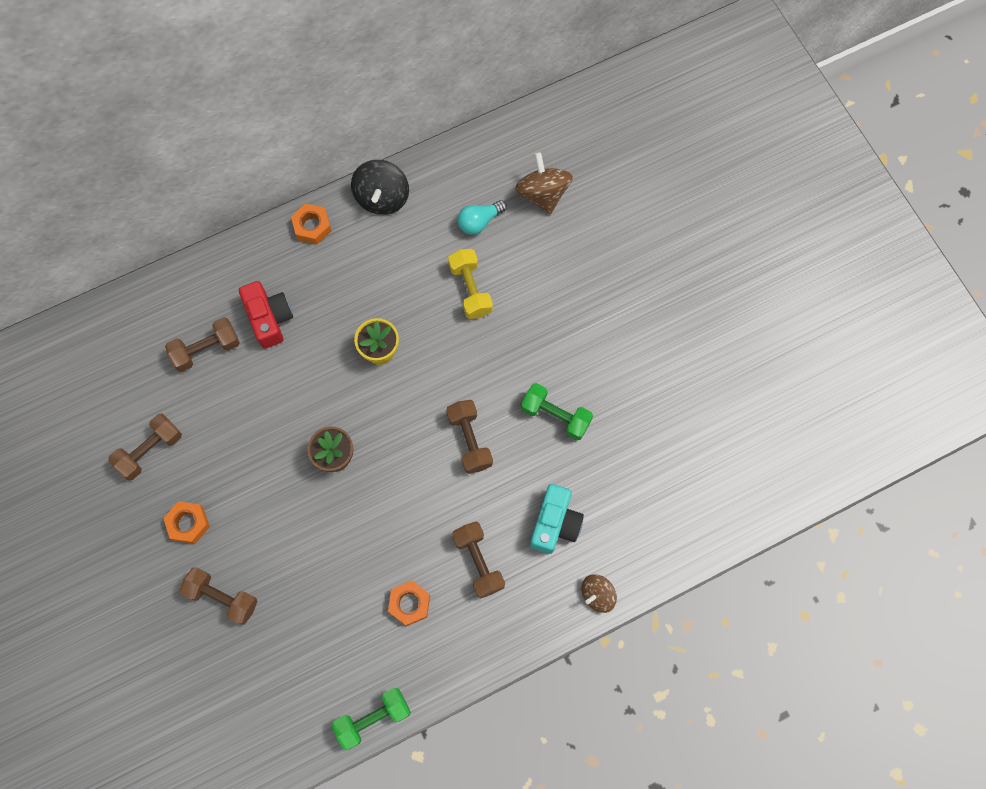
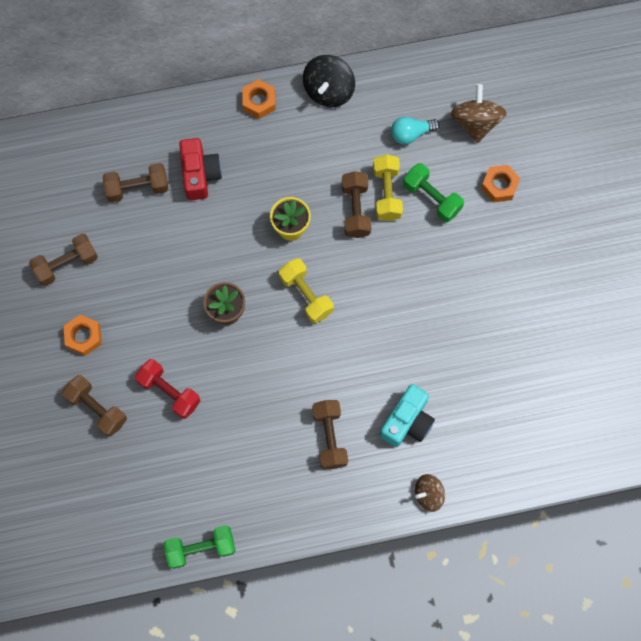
camera: 15 degrees right, 0 degrees up
orange nut [388,580,430,626] -> orange nut moved to [481,165,520,202]
brown dumbbell [446,400,493,474] -> brown dumbbell moved to [342,171,371,238]
green dumbbell [521,383,593,440] -> green dumbbell moved to [403,163,464,222]
none -> red dumbbell [135,359,200,419]
none -> yellow dumbbell [279,258,333,324]

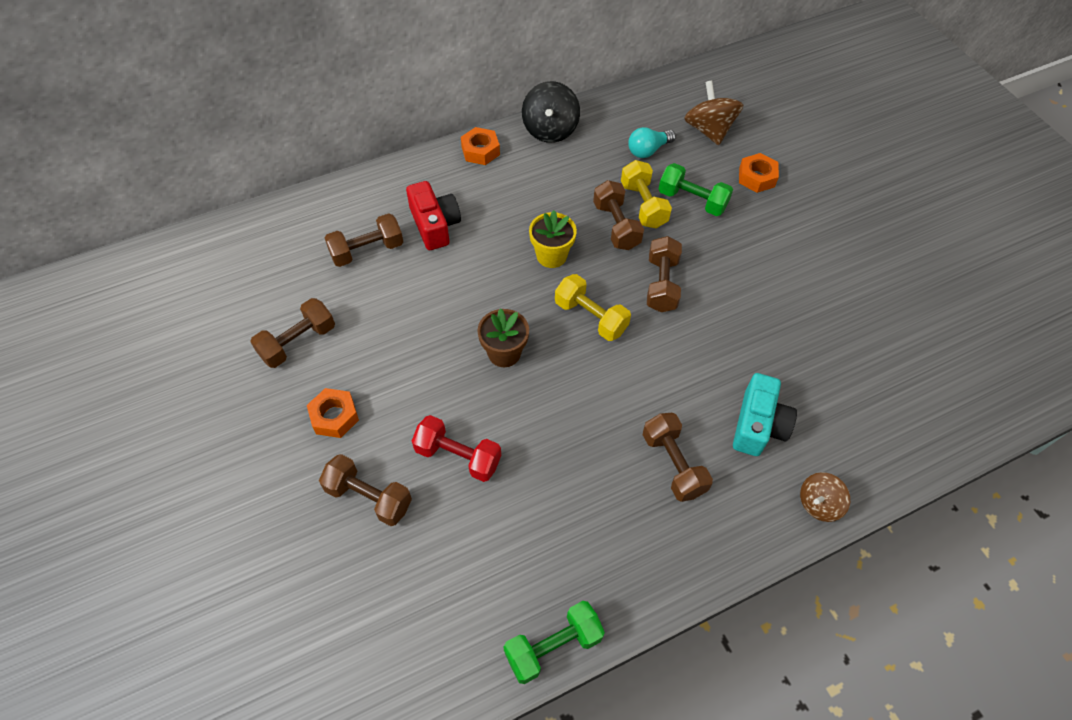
camera: 15 degrees left, 15 degrees down
none -> brown dumbbell [647,236,682,312]

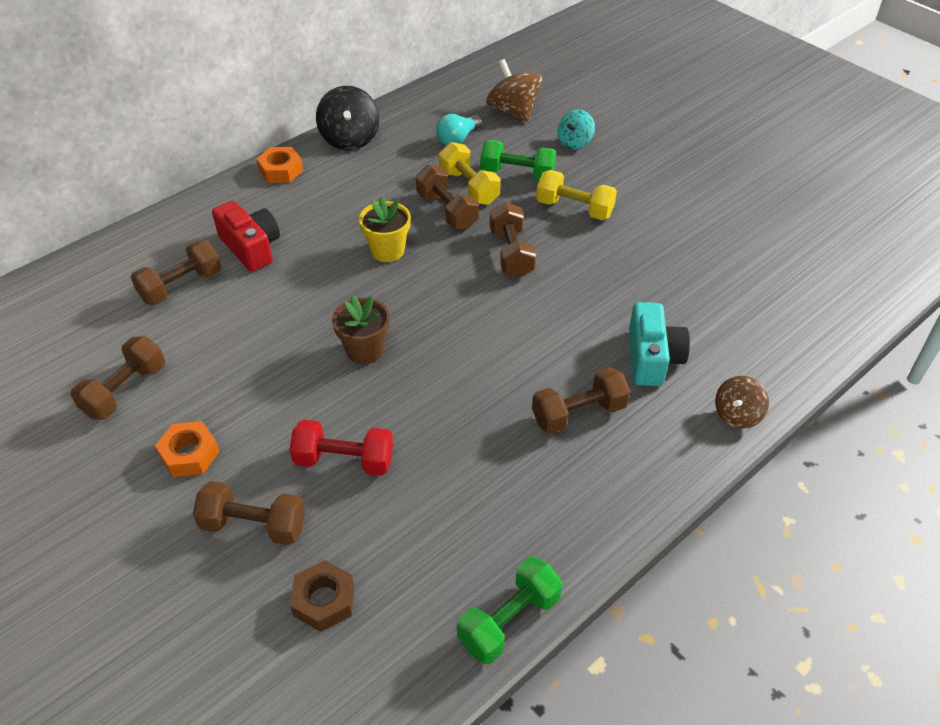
camera: 15 degrees left, 10 degrees down
yellow dumbbell [555,274,631,341] -> yellow dumbbell moved to [536,170,617,220]
brown dumbbell [643,413,713,502] -> brown dumbbell turned 75 degrees counterclockwise [532,367,631,434]
orange nut [739,153,779,193] -> turquoise spinning top [557,110,595,150]
none -> brown nut [290,560,354,632]

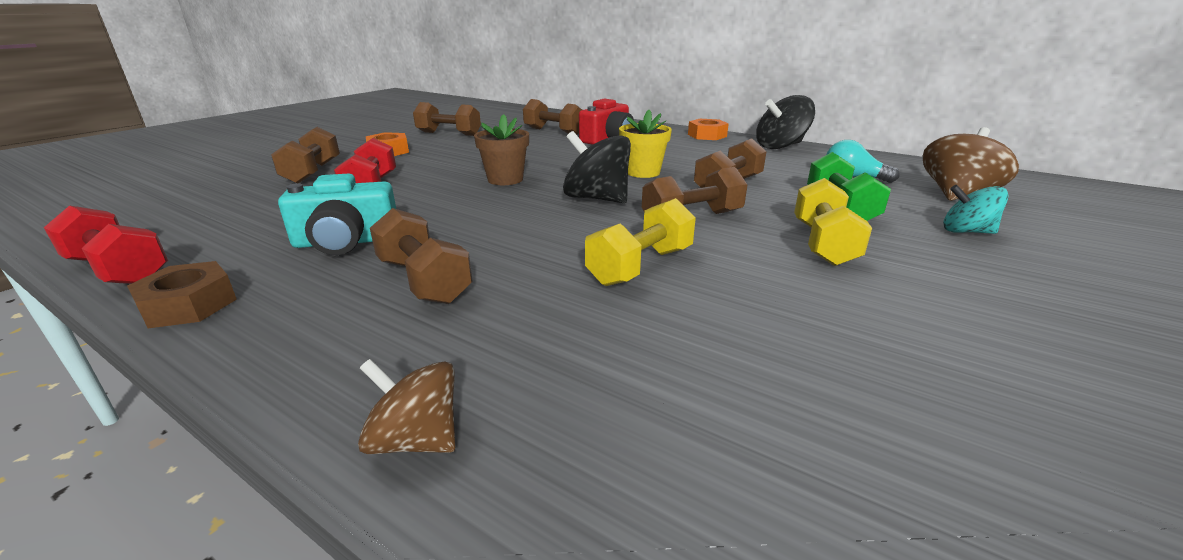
camera: 75 degrees right, 20 degrees down
brown nut [290,560,354,632] -> brown nut moved to [127,261,237,328]
yellow dumbbell [439,142,501,205] -> yellow dumbbell moved to [585,198,696,286]
green dumbbell [457,557,563,664] -> red dumbbell [44,205,168,284]
turquoise camera [629,302,690,386] -> turquoise camera moved to [278,174,396,255]
none -> black spinning top [563,131,631,203]

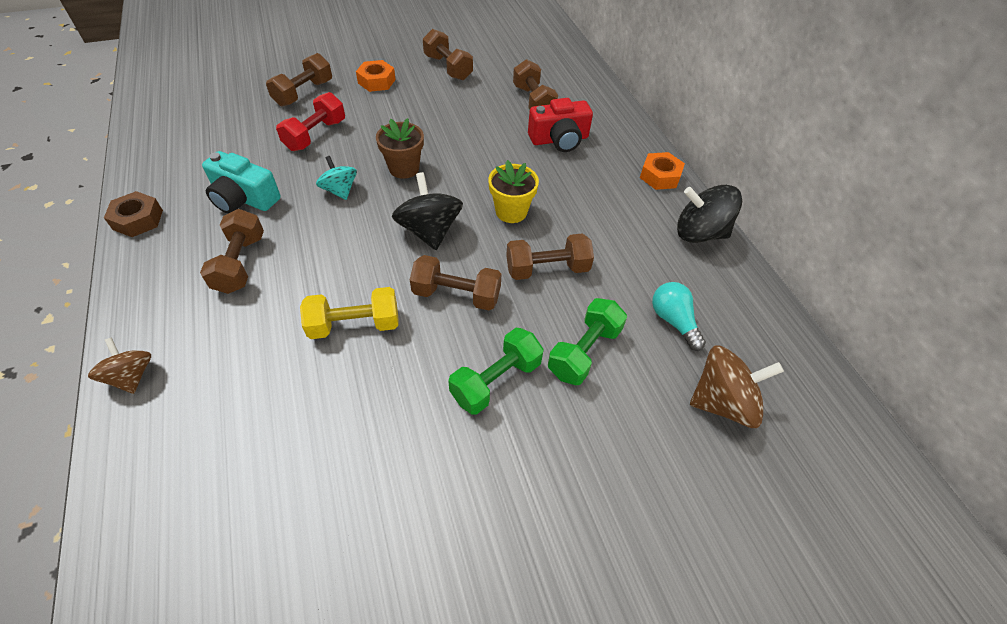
camera: 35 degrees right, 25 degrees up
red dumbbell [44,205,168,284] -> none
yellow dumbbell [794,178,872,266] -> green dumbbell [448,328,544,415]
turquoise spinning top [943,185,1009,234] -> turquoise spinning top moved to [316,156,357,200]

